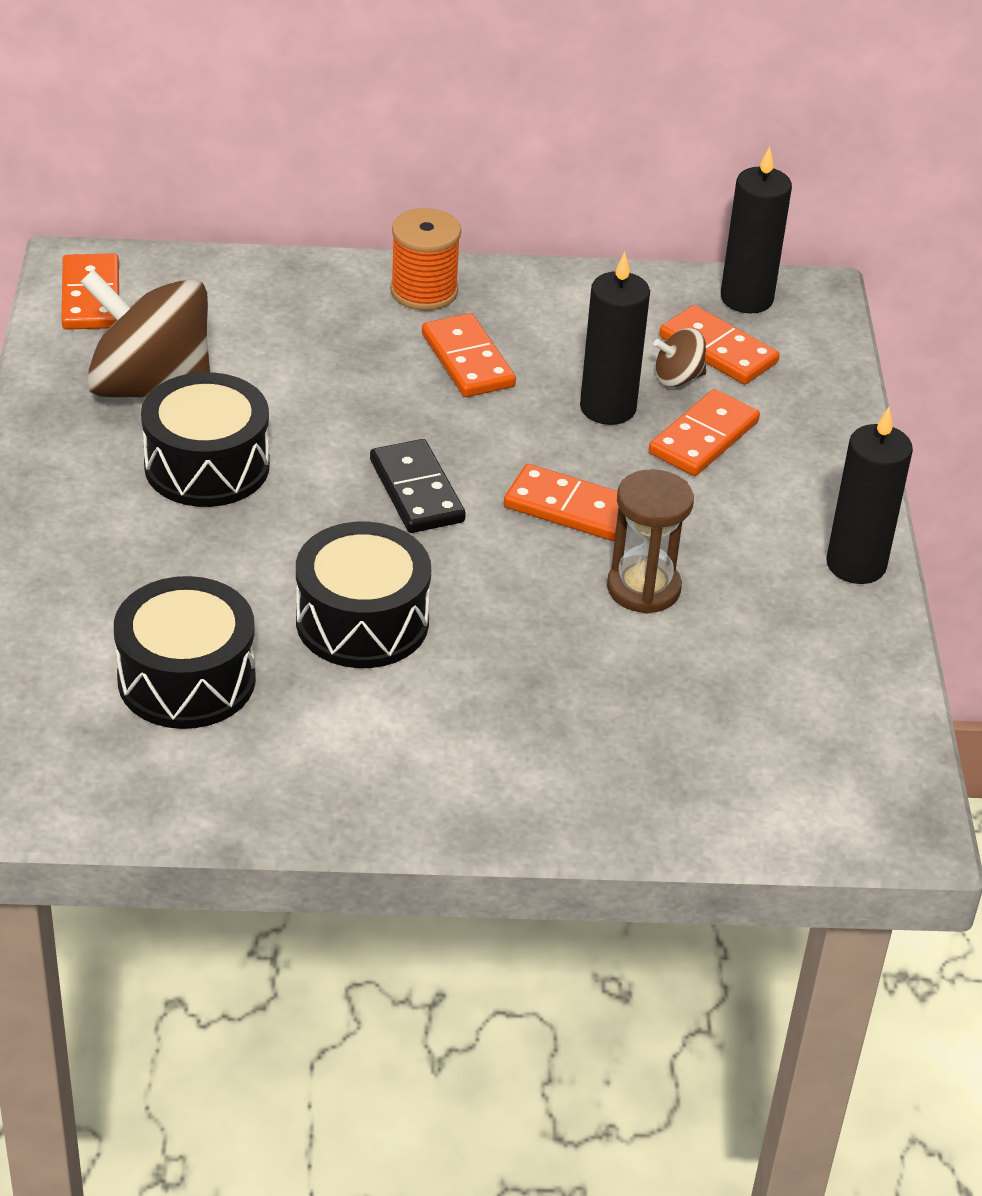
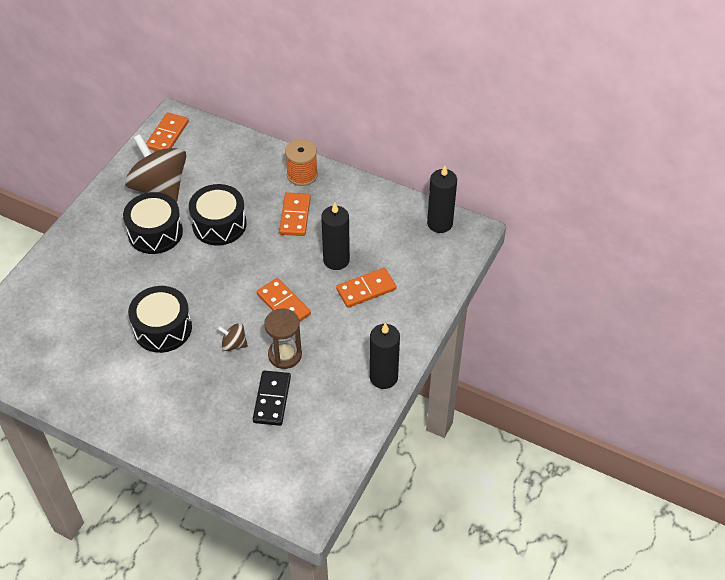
camera: 30 degrees right, 10 degrees up
black drum [114,576,256,729] -> black drum moved to [189,184,247,246]
black domino [370,439,466,533] -> black domino moved to [253,370,291,426]
brown spinning top [654,328,706,387] -> brown spinning top moved to [218,323,248,351]
orange domino [659,305,780,384] -> none

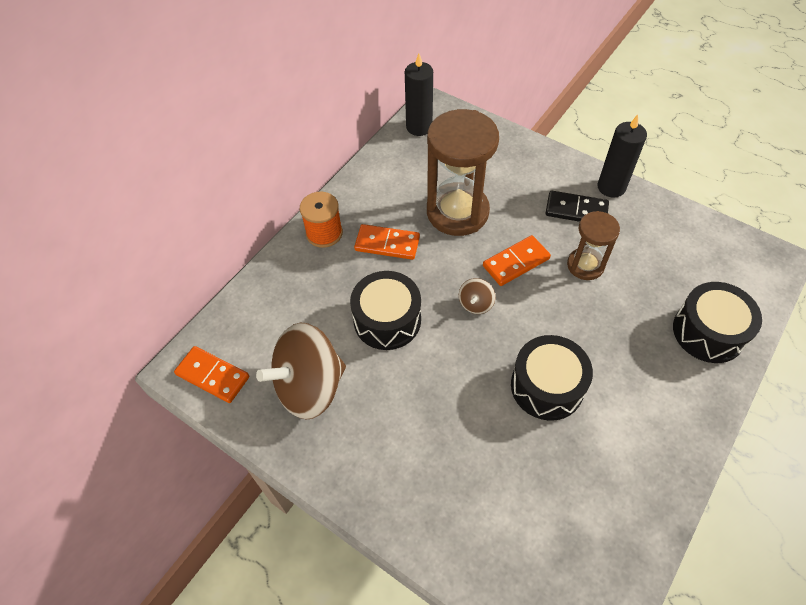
camera: 80 degrees left, 5 degrees up
black drum [123,192,183,254] -> black drum moved to [673,282,762,363]
brown spinning top [218,323,248,351] -> brown spinning top moved to [459,278,495,314]
black domino [253,370,291,426] -> black domino moved to [545,191,609,222]
black candle [321,202,350,270] -> brown hourglass [427,109,499,236]
orange domino [336,268,396,308] -> none

